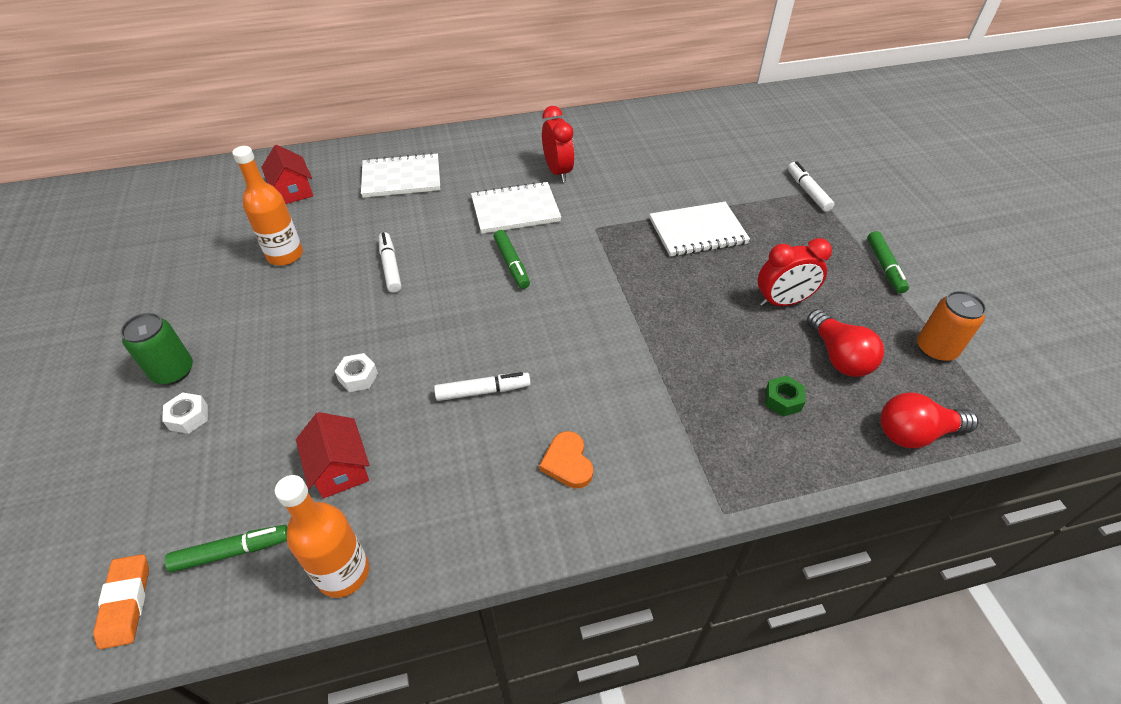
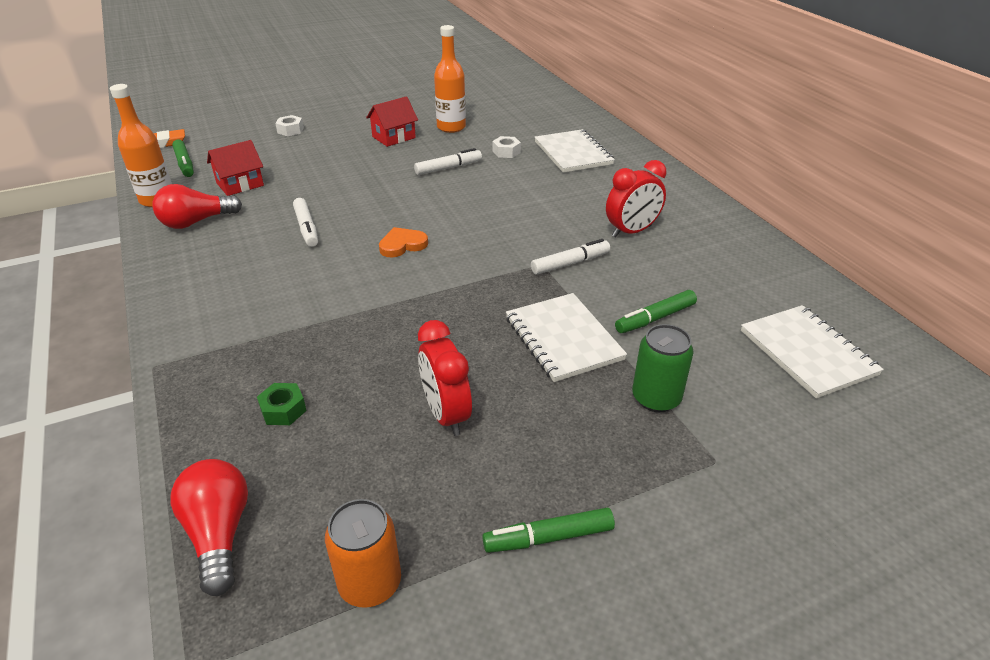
camera: 80 degrees right, 10 degrees down
green can [121,313,193,385] -> green can moved to [632,324,694,412]
red house [261,145,313,204] -> red house moved to [366,96,418,147]
white nut [335,353,378,392] -> white nut moved to [492,136,521,158]
white notebook [471,181,561,234] -> white notebook moved to [741,305,884,399]
green marker [494,230,530,289] -> green marker moved to [615,290,697,333]
orange heart [539,431,593,489] -> orange heart moved to [379,227,428,257]
white marker [788,162,834,212] -> white marker moved to [531,239,610,275]
red light bulb [807,309,884,377] -> red light bulb moved to [153,184,242,229]

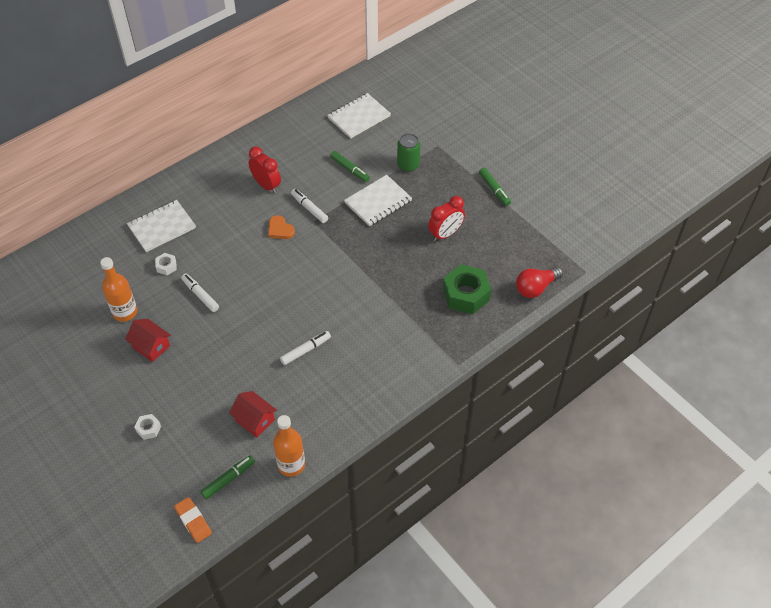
camera: 105 degrees left, 15 degrees up
red light bulb [153,184,242,229] -> none
green nut [257,383,307,425] -> green nut [443,265,492,314], size x2.14
orange can [325,499,401,608] -> none
orange heart [379,227,428,257] -> orange heart moved to [268,215,295,239]

